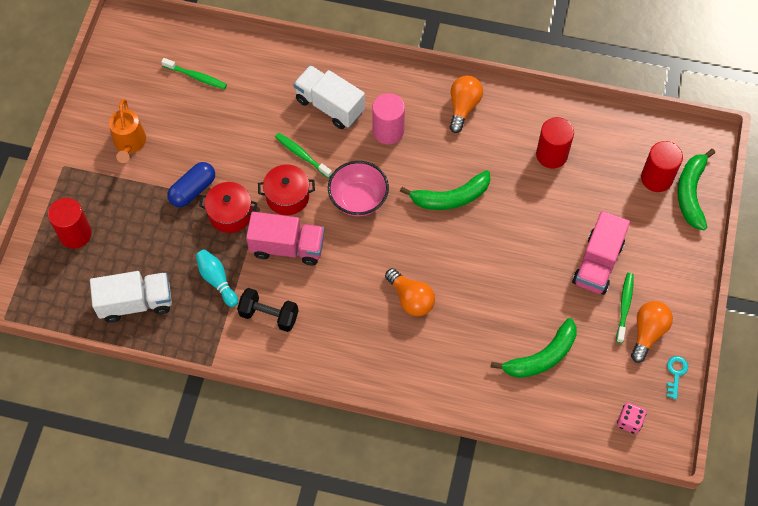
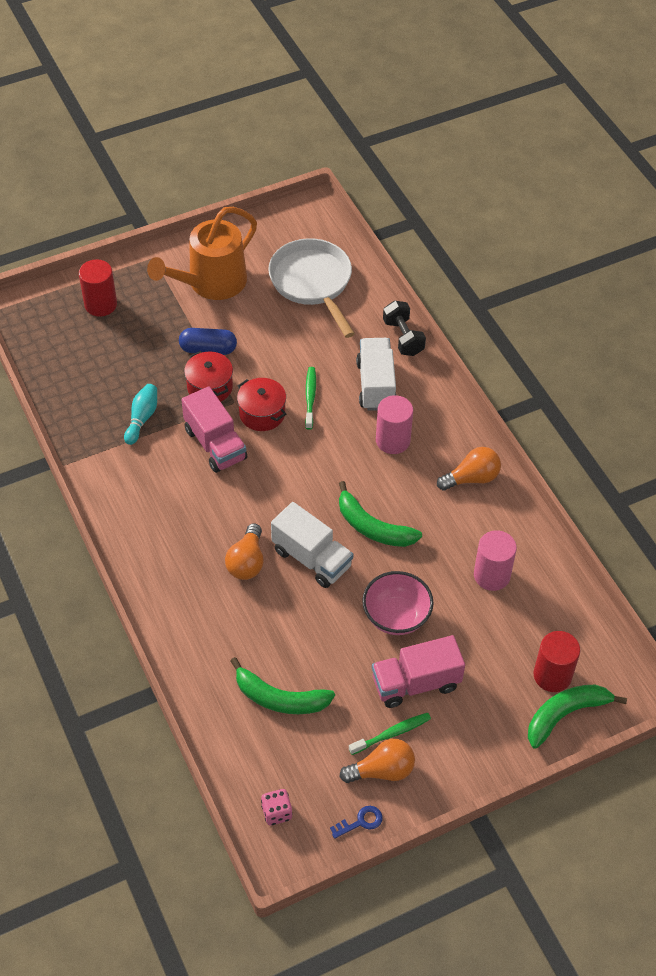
camera: 50 degrees right, 10 degrees down
white truck [90,271,172,323] -> white truck moved to [271,502,353,588]
orange watering can [109,99,146,163] -> orange watering can [147,207,257,300], size x1.71
green toothbrush [161,58,227,89] -> white pan [268,238,355,338]
black dumbbell [237,288,298,332] -> black dumbbell moved to [383,301,426,356]
pink bowl [328,161,389,217] -> pink bowl moved to [362,571,434,635]
red cylinder [536,117,574,168] -> pink cylinder [474,530,517,591]
turquoise key [667,356,688,399] -> blue key [330,806,382,839]

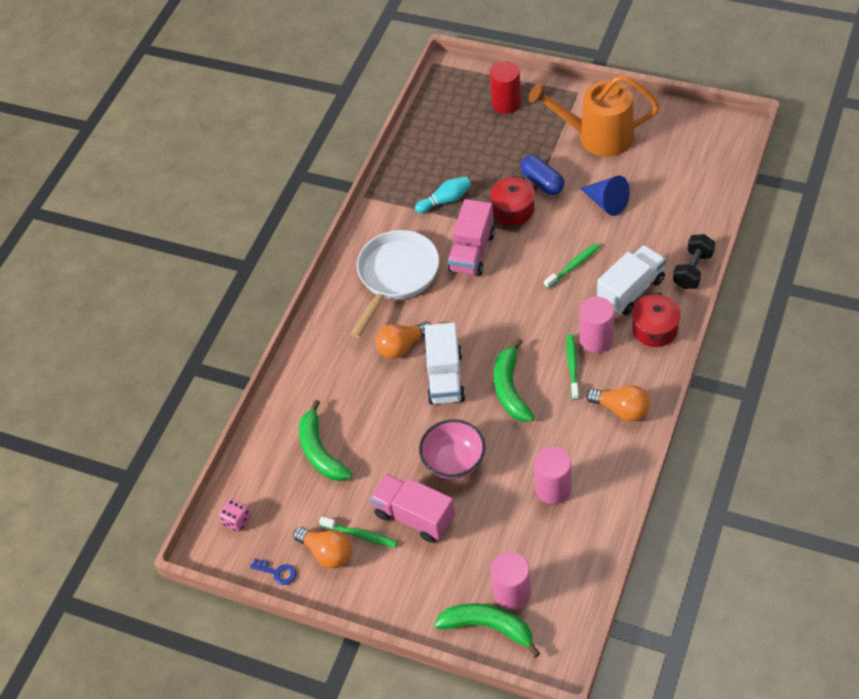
camera: 55 degrees right, 0 degrees up
red pot [237,378,286,431] -> red pot moved to [632,293,681,347]
white pan [268,238,355,338] -> white pan moved to [351,230,439,338]
red cylinder [533,631,580,692] -> pink cylinder [490,552,531,610]
none -> green toothbrush [566,334,579,400]
none -> blue cone [580,176,630,216]

